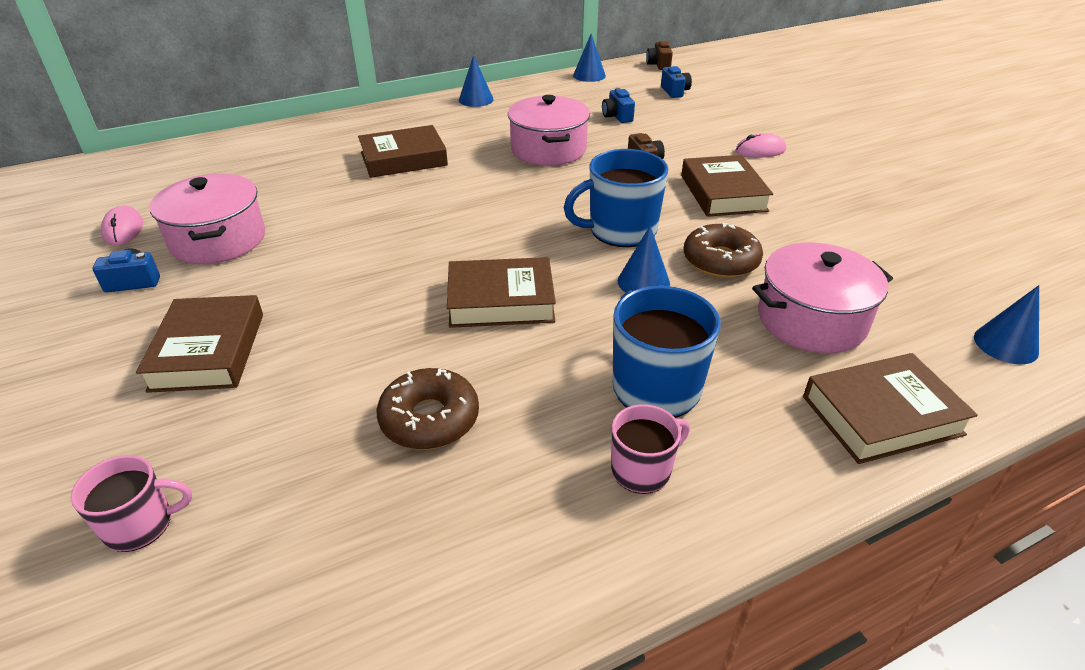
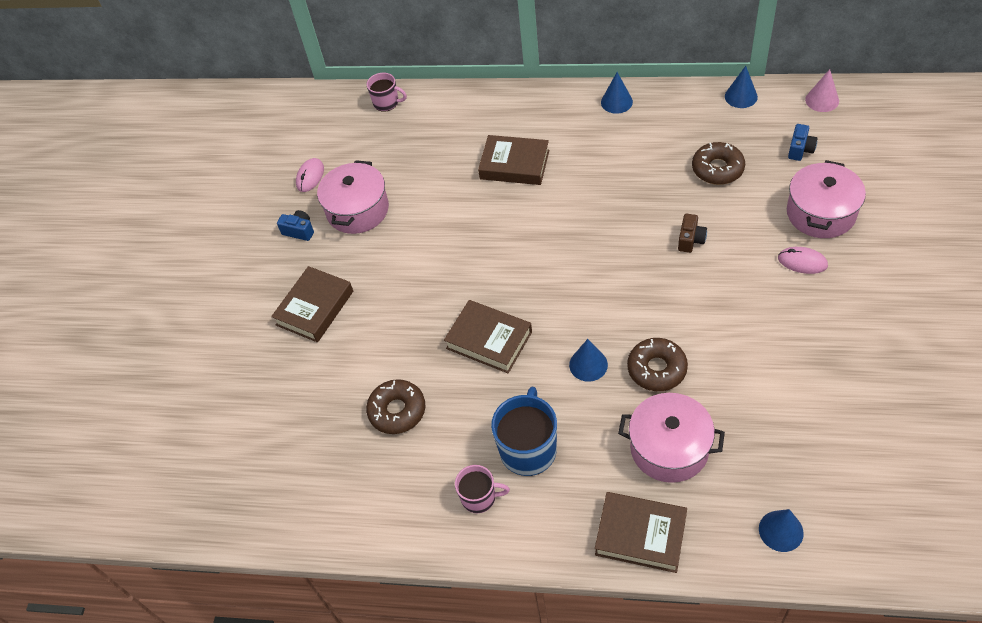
camera: 40 degrees right, 15 degrees up
pink mug [71,455,192,552] -> pink mug moved to [367,73,407,112]
pink pot [508,95,590,166] -> pink pot moved to [787,160,866,238]
blue mug [564,149,669,247] -> none
blue camera [602,88,635,123] -> brown donut [692,142,745,185]
brown camera [646,40,673,70] -> pink cone [805,69,839,112]
brown book [681,155,773,217] -> none

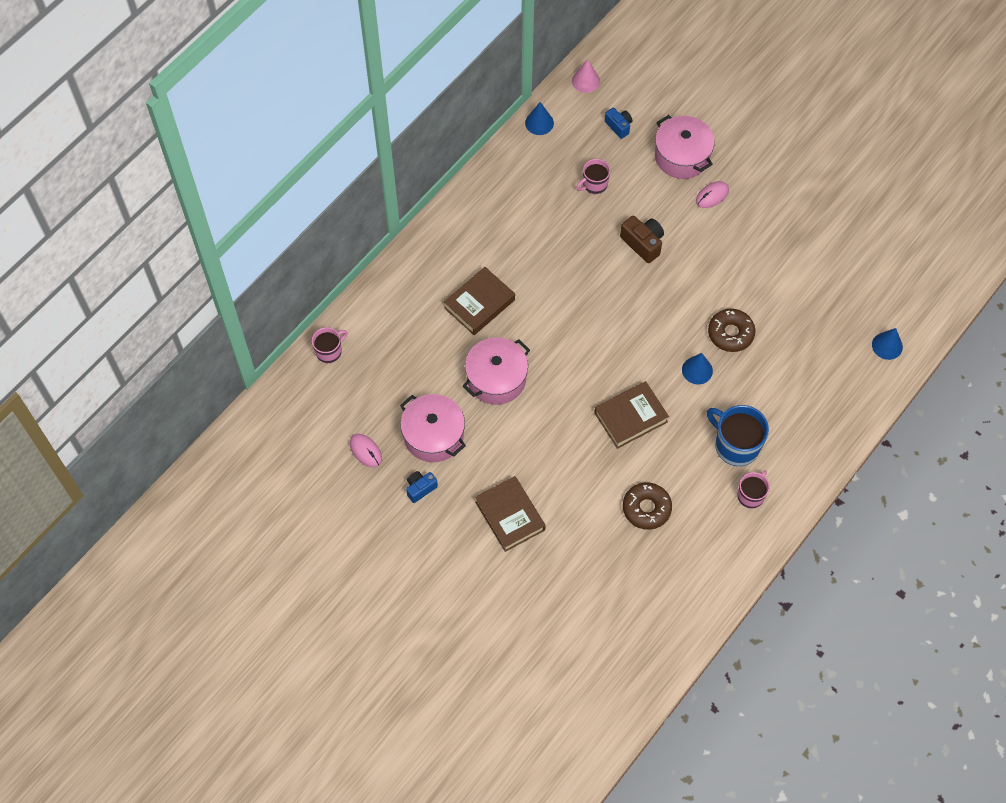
camera: 65 degrees left, 10 degrees up
brown book [595,492,687,573] -> none
blue cone [601,72,633,114] -> none
pink pot [618,393,725,483] -> pink pot moved to [463,337,530,405]
brown camera [678,214,707,253] -> brown camera [620,215,664,263], size x1.51
brown donut [692,142,745,185] -> pink mug [576,159,611,194]

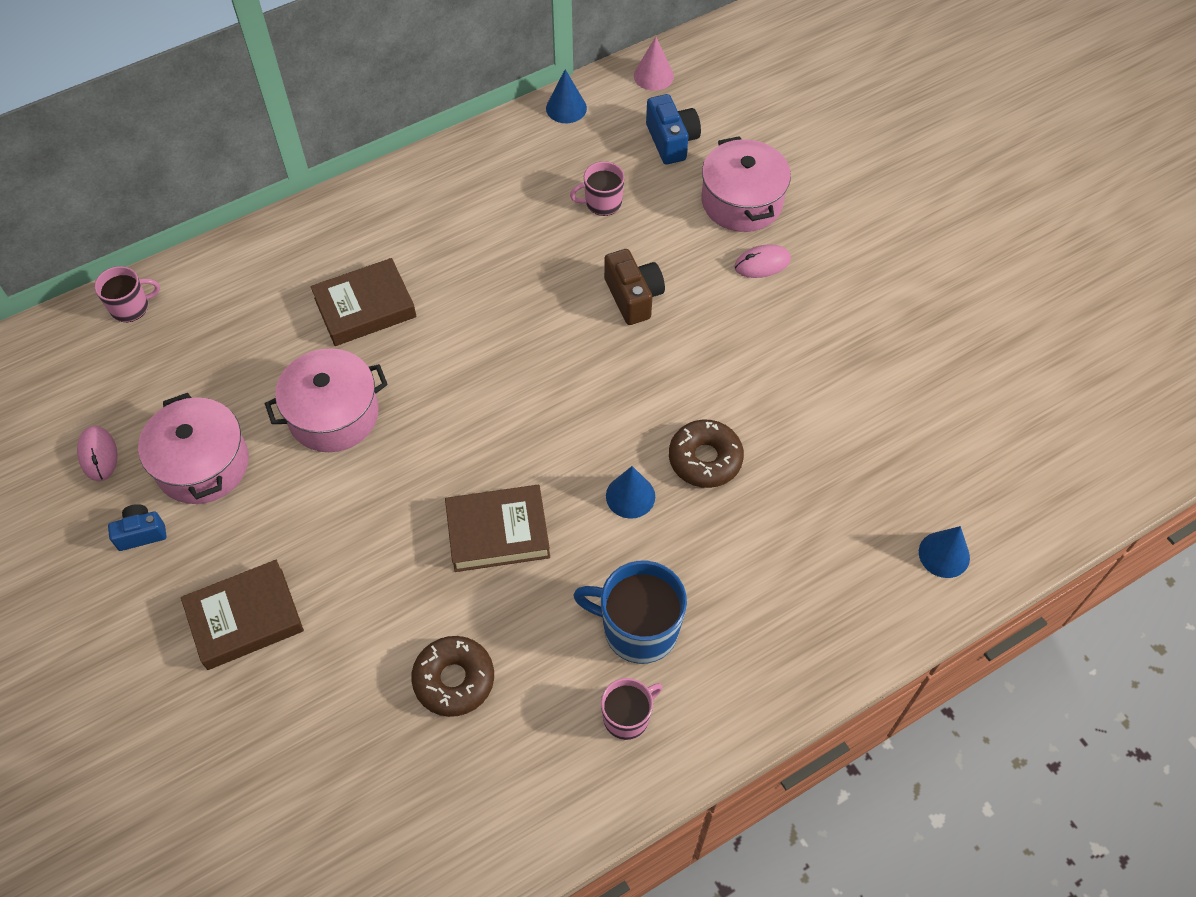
camera: 20 degrees right, 5 degrees down
brown book [475,476,546,552] -> brown book turned 75 degrees clockwise [181,560,304,670]
blue camera [605,108,632,139] -> blue camera [646,94,701,164], size x1.51
blue mug [707,405,769,466] -> blue mug turned 45 degrees counterclockwise [573,560,687,664]

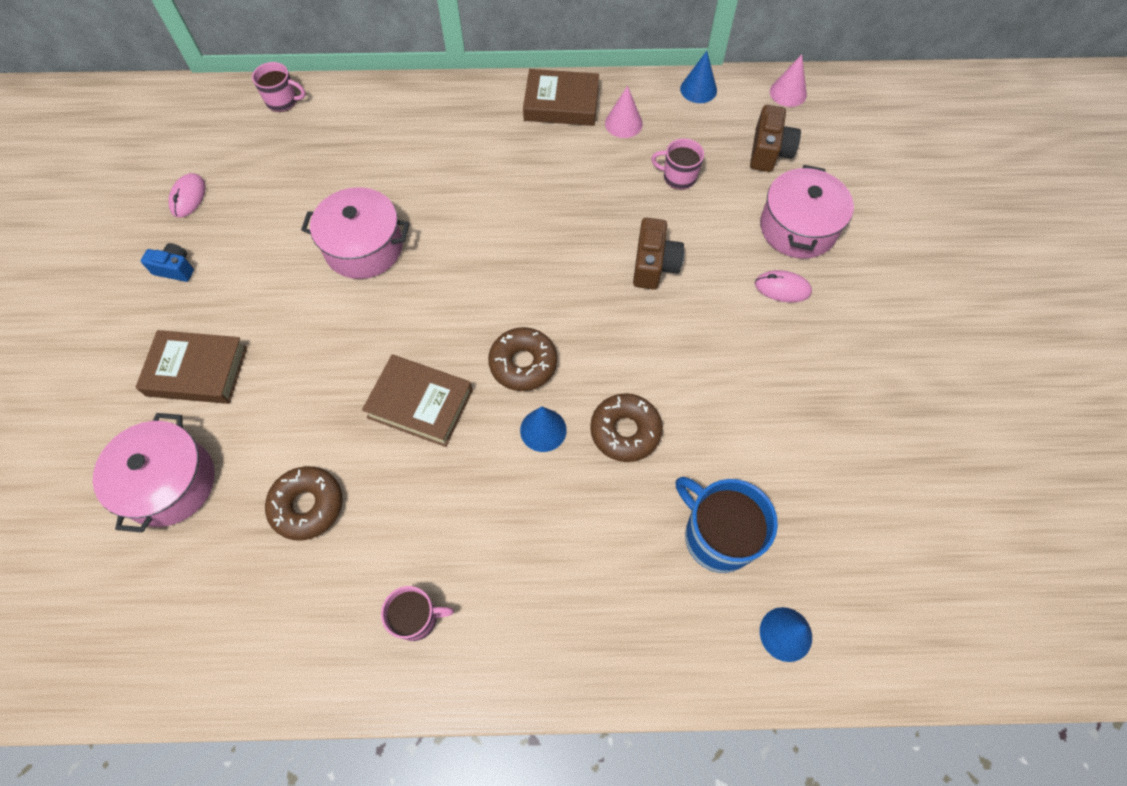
camera: 30 degrees right, 5 degrees up
pink pot [138,393,249,504] -> pink pot moved to [93,413,215,533]
brown book [310,258,417,346] -> brown book moved to [523,69,599,126]
blue mug [573,560,687,664] -> blue mug moved to [676,477,778,573]
blue camera [646,94,701,164] -> brown camera [750,105,801,172]
none -> brown donut [488,327,557,391]
none -> pink cone [605,86,643,138]

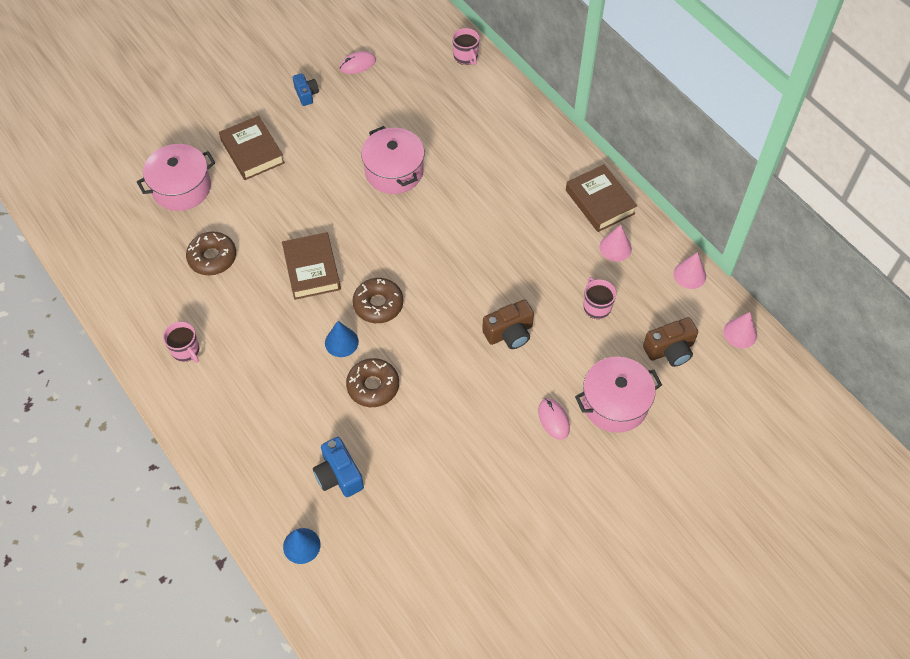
camera: 55 degrees right, 5 degrees down
blue mug [676,477,778,573] -> blue camera [313,437,364,497]
blue cone [680,51,717,103] -> pink cone [673,252,706,289]

